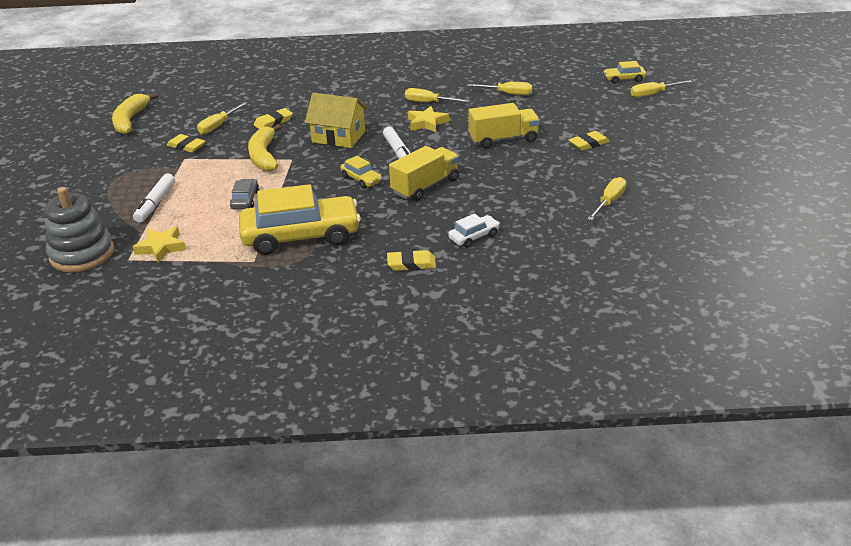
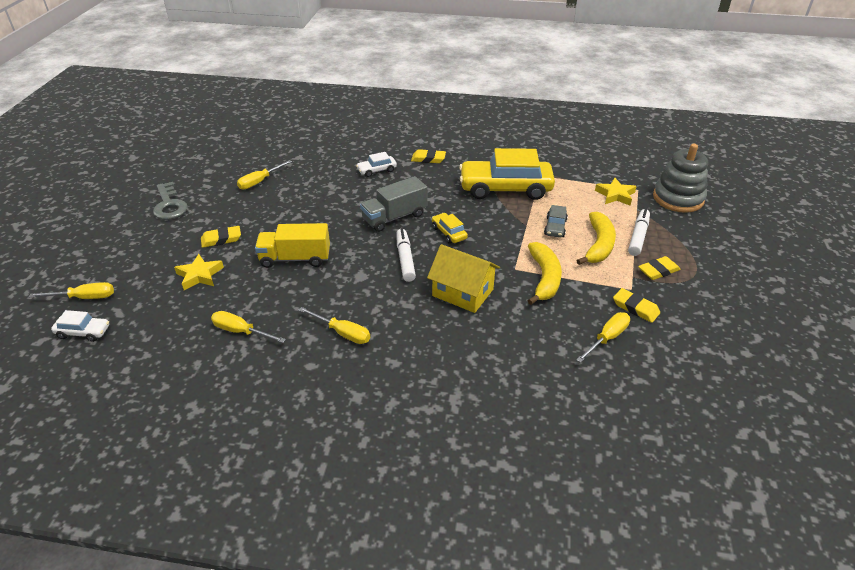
camera: 170 degrees left, 5 degrees up
yellow banana [112,93,158,134] -> yellow banana moved to [577,212,616,265]
yellow eraser [254,108,293,129] -> yellow eraser moved to [638,256,680,280]
yellow truck [389,146,459,201] -> grey truck [360,176,427,232]
yellow star [408,106,449,132] -> yellow star moved to [174,254,224,290]
yellow car [604,61,646,84] -> white car [51,310,109,342]
none -> grey key [153,182,188,220]

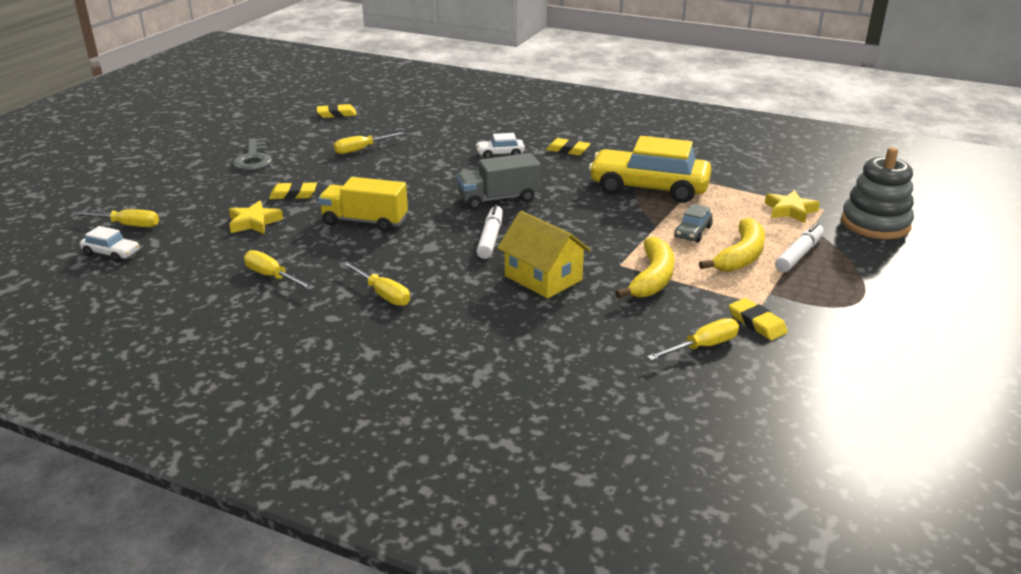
camera: 15 degrees right, 10 degrees down
yellow car [432,213,468,244] -> none
yellow eraser [638,256,680,280] -> yellow eraser moved to [317,104,356,118]

